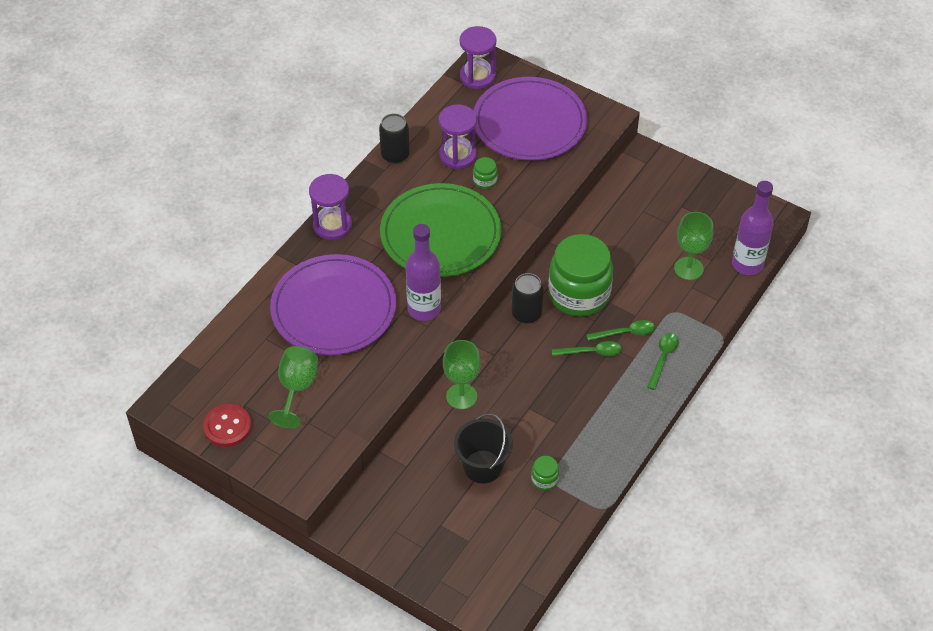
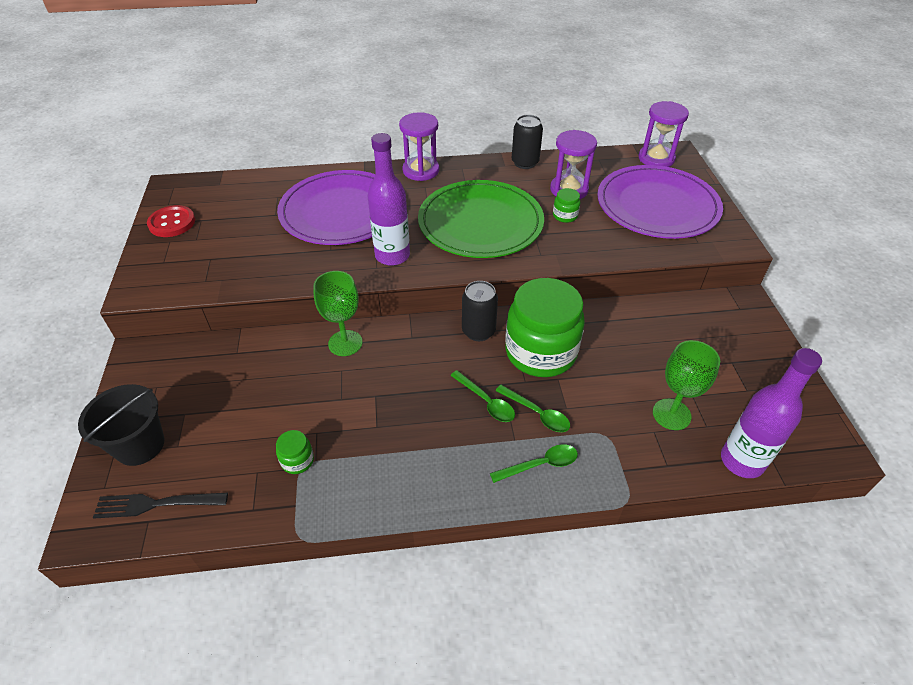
camera: 50 degrees right, 5 degrees down
green goblet [268,346,318,428] -> none
black bucket [454,413,513,483] -> black bucket moved to [78,384,164,466]
none -> black fork [93,493,228,519]

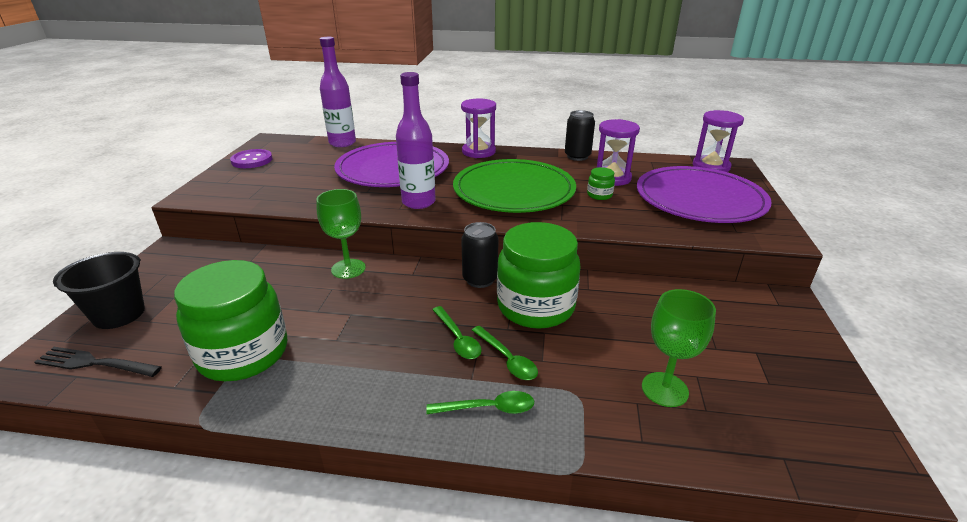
camera: 15 degrees right, 15 degrees down
red button [147,205,195,237] -> purple button [230,149,273,168]
green jar [276,430,314,474] -> green jar [174,260,287,381], size x2.50
purple bottle [721,348,822,478] -> purple bottle moved to [320,37,356,147]

